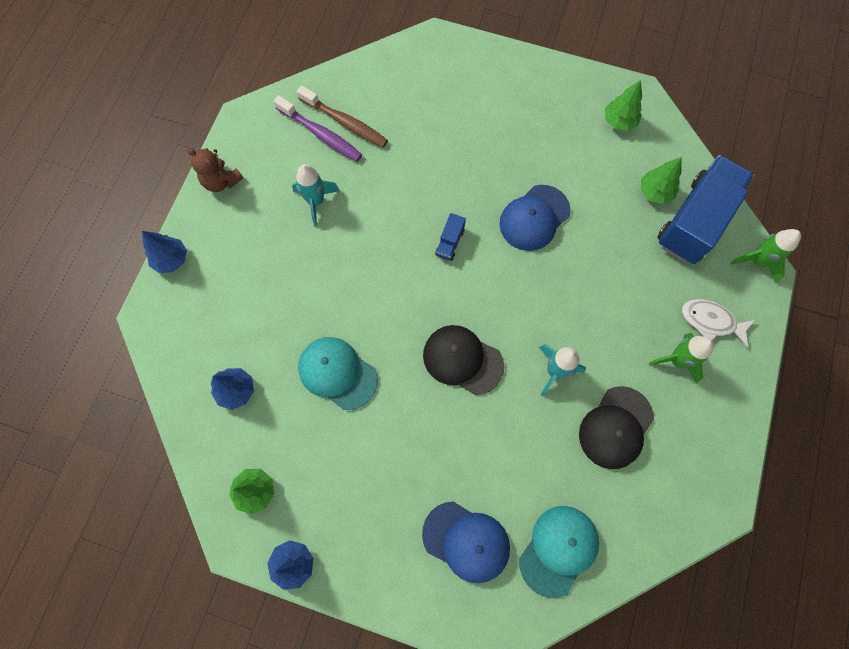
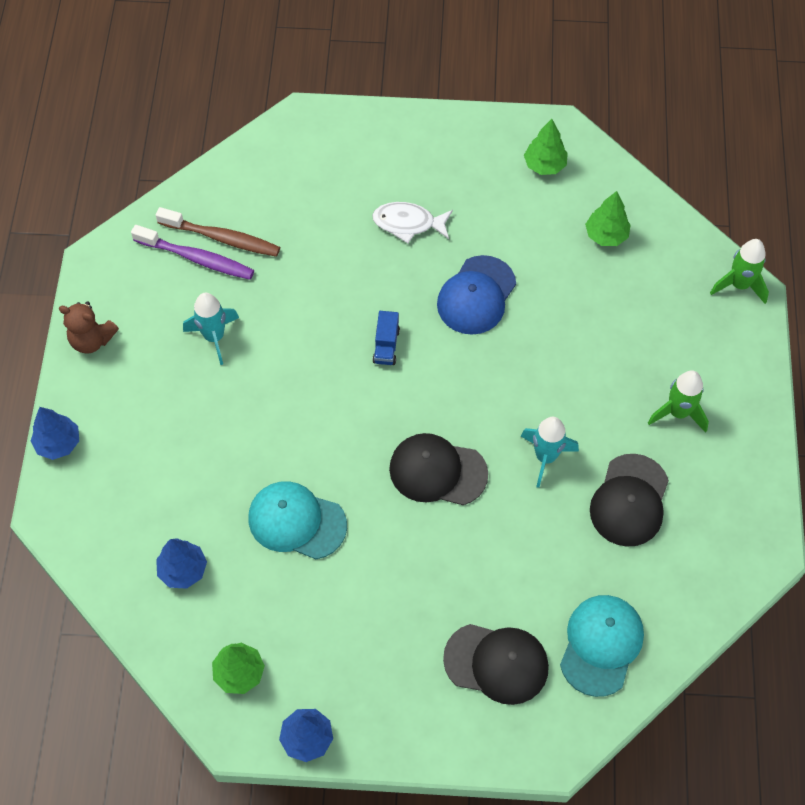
camera: 15 degrees left, 10 degrees down
blue cap [422,501,510,583] -> black cap [443,624,549,705]
blue truck [657,155,754,264] -> none
white fish [682,299,755,348] -> white fish moved to [372,202,453,243]

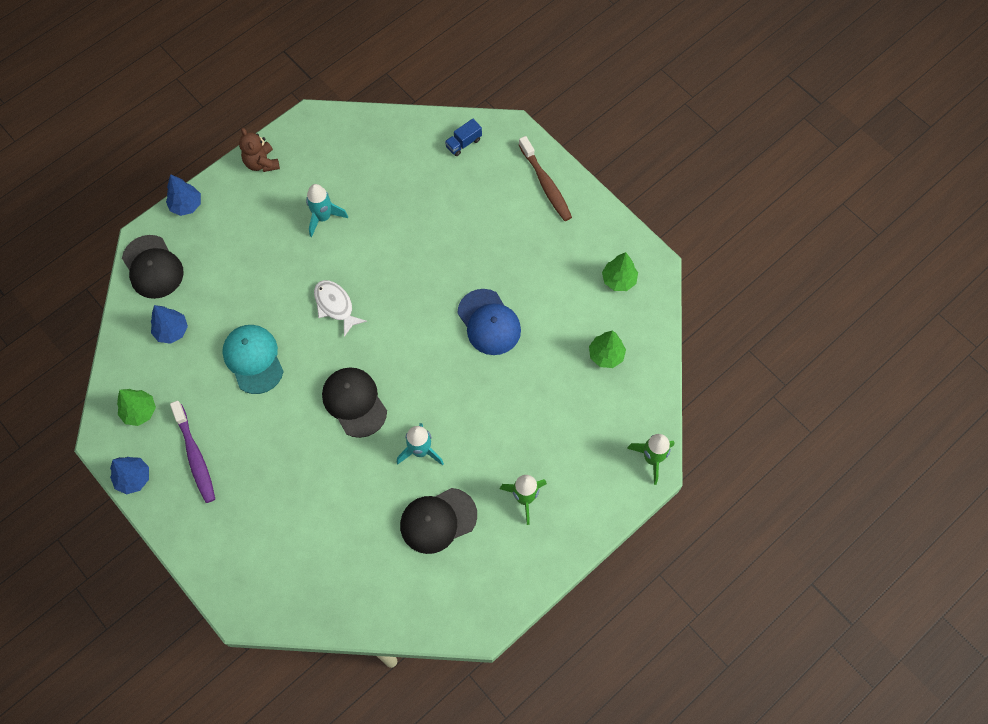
camera: 45 degrees right, 5 degrees up
purple toothbrush [131,225,254,280] -> purple toothbrush moved to [170,401,215,503]
brown toothbrush [156,207,280,257] -> brown toothbrush moved to [519,136,572,221]
white fish [372,202,453,243] -> white fish moved to [314,280,367,337]
blue truck [372,311,400,365] -> blue truck moved to [445,119,482,156]
blue cap [437,255,516,335] -> blue cap turned 105 degrees counterclockwise [457,289,521,355]
black cap [443,624,549,705] -> black cap moved to [122,235,184,299]
turquoise cap [560,595,644,697] -> none

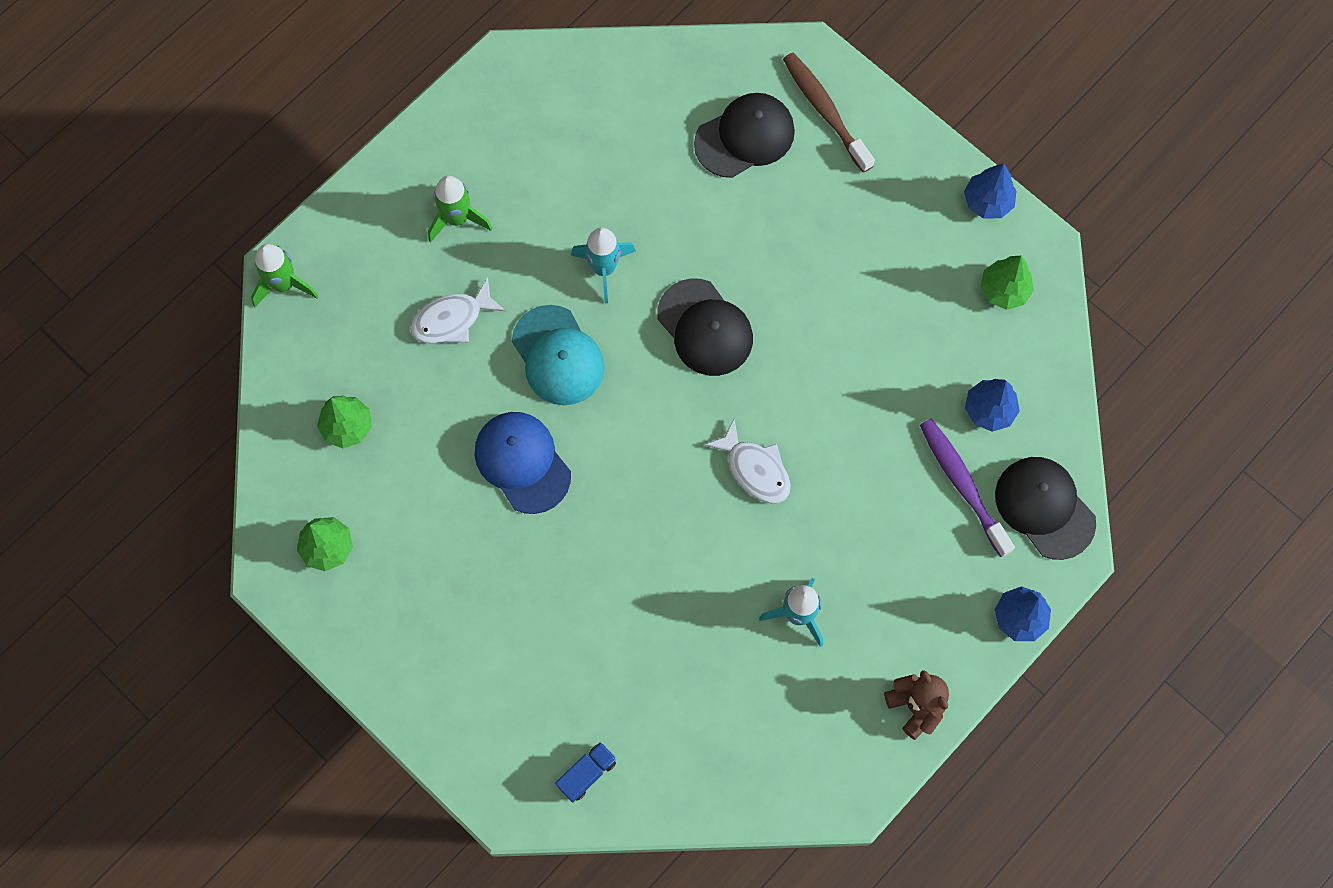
camera: 175 degrees right, 5 degrees up
purple toothbrush [170,401,215,503] -> purple toothbrush moved to [920,419,1015,557]
turquoise cap [222,325,284,394] -> turquoise cap moved to [512,305,605,405]
black cap [400,488,477,554] -> black cap moved to [694,93,795,178]
brown toothbrush [519,136,572,221] -> brown toothbrush moved to [783,53,875,173]
none -> white fish [410,278,506,343]

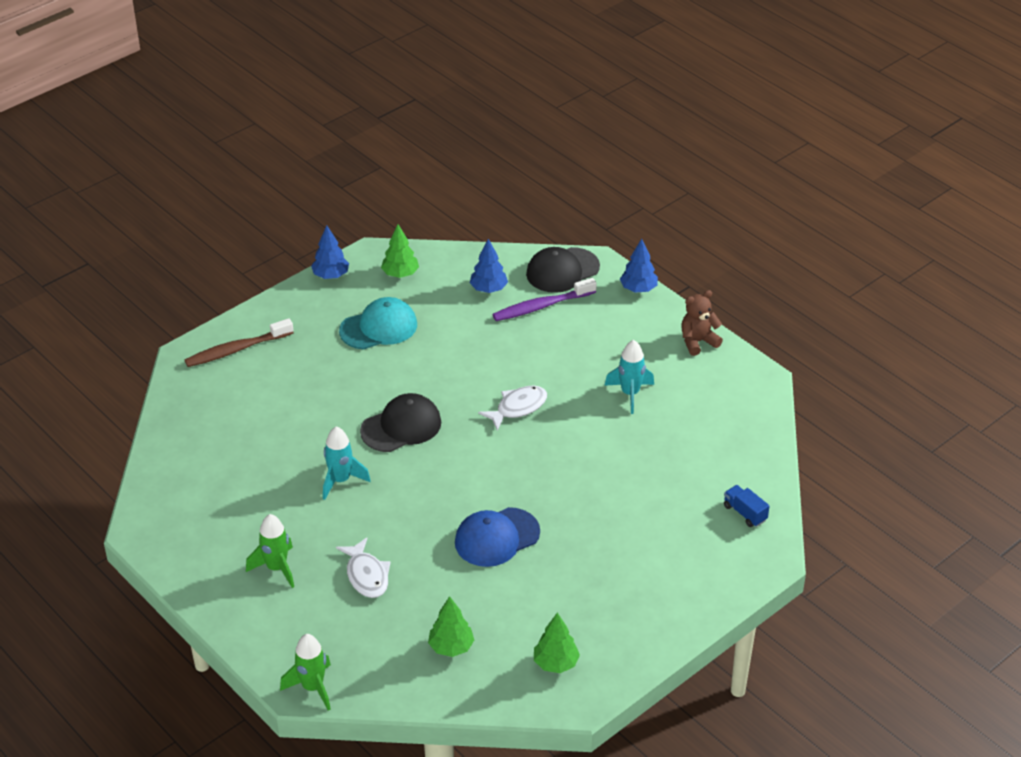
camera: 85 degrees left, 30 degrees down
turquoise cap [512,305,605,405] -> turquoise cap moved to [339,297,417,350]
black cap [694,93,795,178] -> none

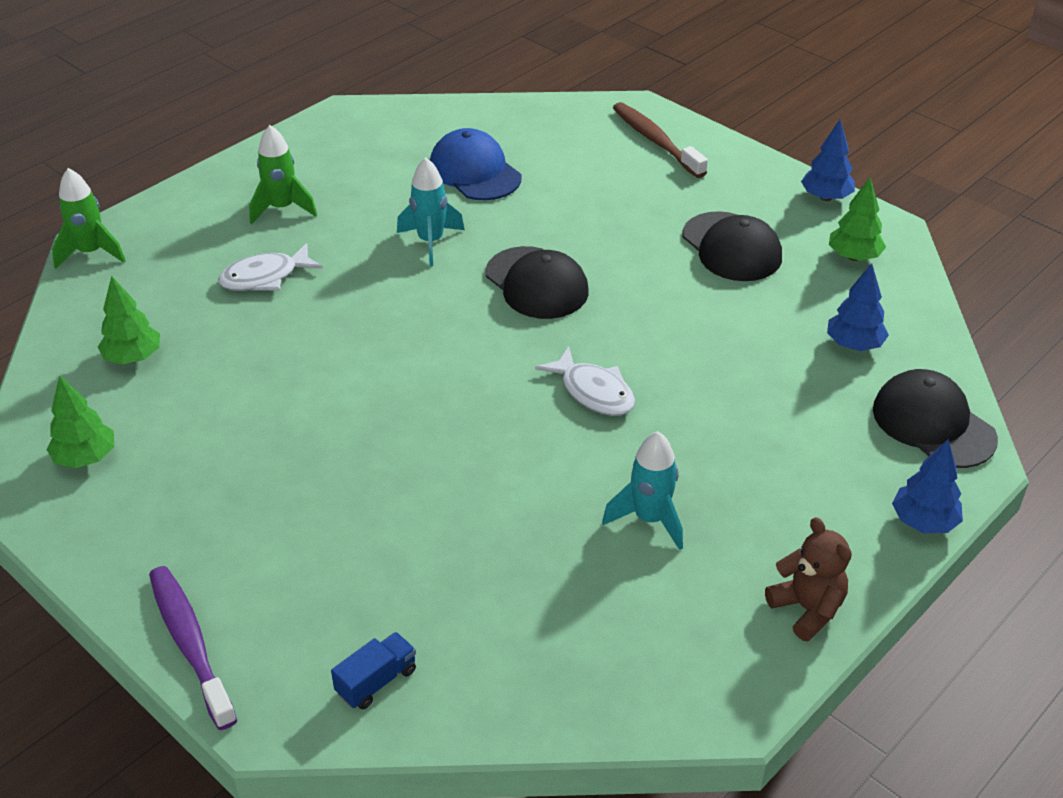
camera: 85 degrees right, 0 degrees up
turquoise cap [339,297,417,350] -> black cap [682,211,782,281]
blue cap [455,507,540,567] -> blue cap moved to [430,128,521,200]
purple toothbrush [492,278,597,321] -> purple toothbrush moved to [149,566,237,730]

